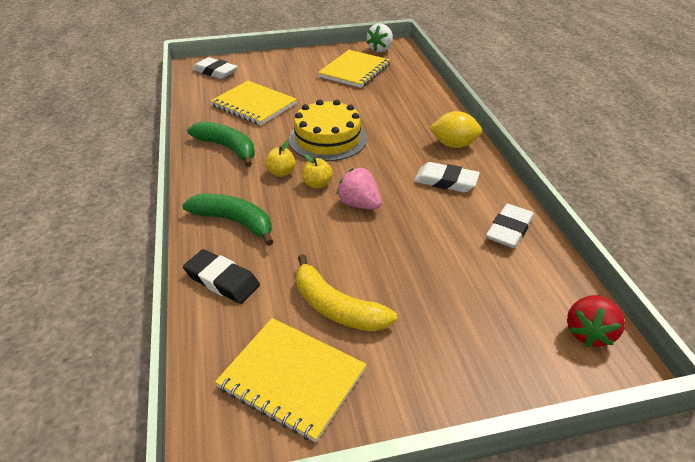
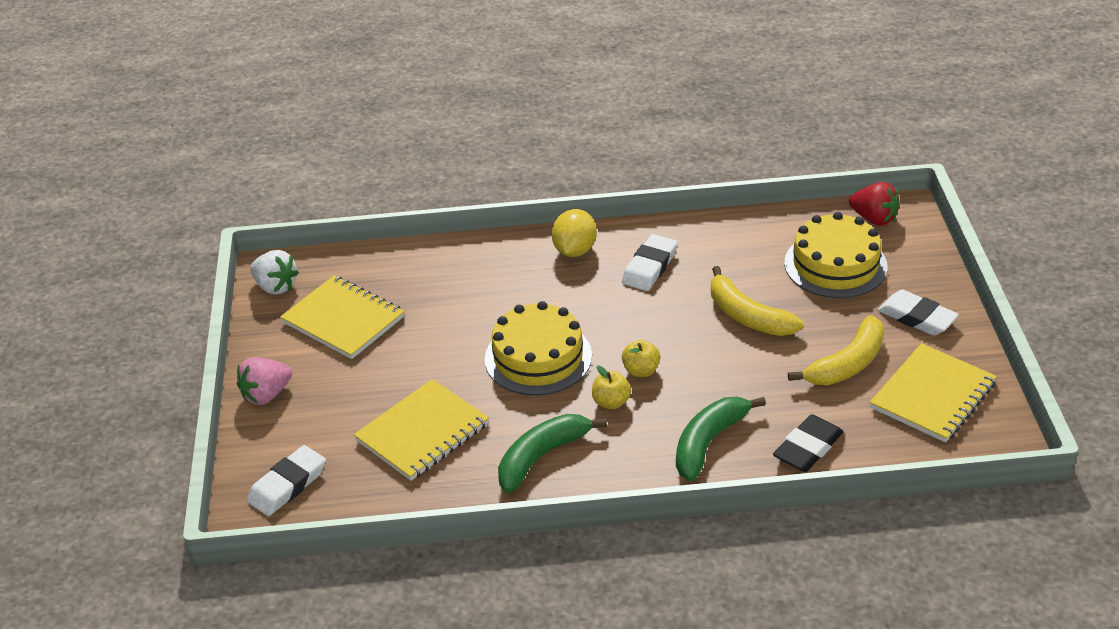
camera: 80 degrees left, 0 degrees up
pink strawberry [337,168,382,210] -> pink strawberry moved to [237,357,292,405]
white eraser [486,204,534,248] -> white eraser moved to [878,290,959,336]
none -> yellow banana [711,266,804,336]
none -> yellow cake [784,212,888,298]

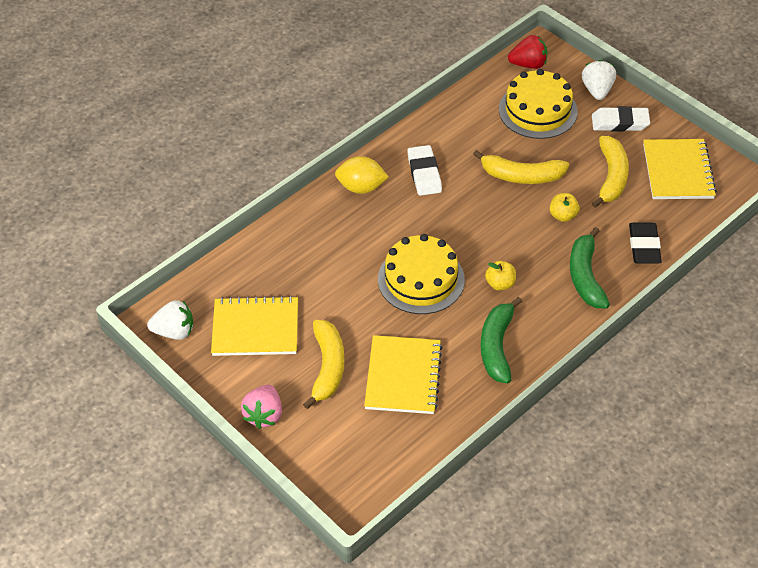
camera: 40 degrees left, 10 degrees up
white eraser [247,445,326,516] -> none
yellow lemon [552,209,597,257] -> yellow lemon turned 60 degrees counterclockwise [335,156,389,194]
yellow apple [622,340,660,377] -> yellow apple moved to [550,193,580,222]
none -> yellow banana [303,320,345,409]
none -> white strawberry [582,60,616,100]

